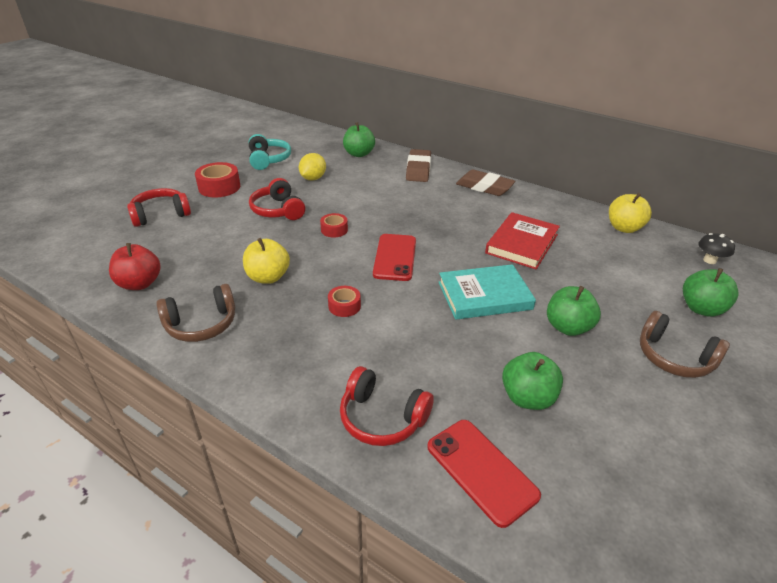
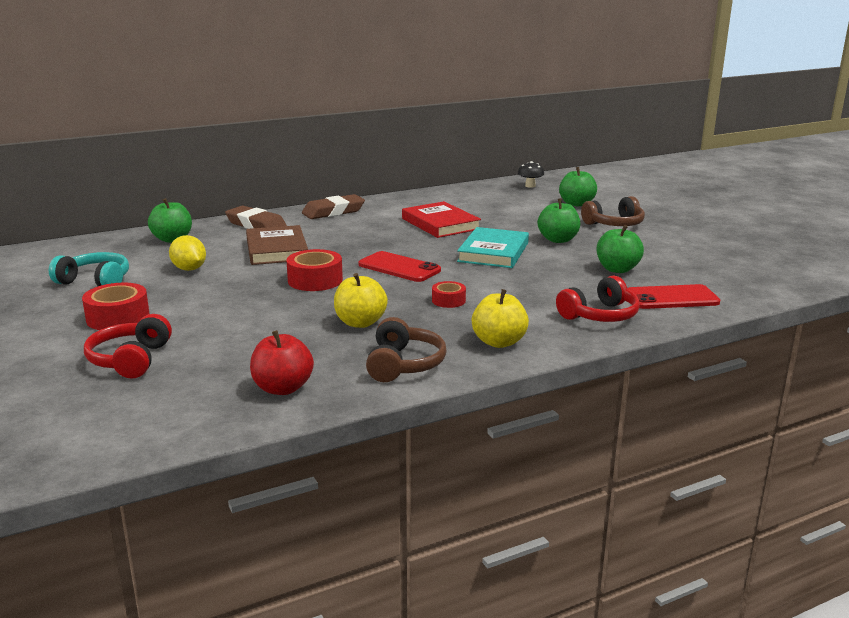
camera: 60 degrees left, 15 degrees down
red headphones [249,178,305,220] -> none
red tape [320,213,348,238] -> red tape [286,249,343,291], size x1.71
yellow apple [609,193,652,233] -> yellow apple moved to [472,289,529,348]
none -> brown book [246,225,308,265]

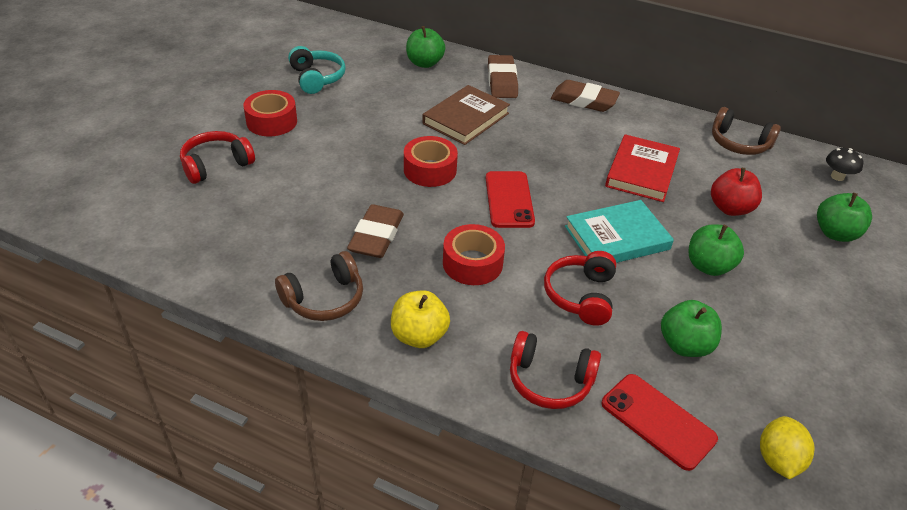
camera: 50 degrees right, 20 degrees up
yellow lemon [169,235,206,271] -> yellow lemon moved to [760,416,814,479]
red apple [250,330,314,395] -> red apple moved to [711,168,762,216]
yellow apple [334,273,388,328] -> brown eraser [347,204,404,258]
red tape [432,281,466,308] -> red tape [443,224,505,285], size x1.71
brown headphones [581,196,645,226] -> brown headphones moved to [712,107,781,155]
none -> red headphones [544,251,616,326]

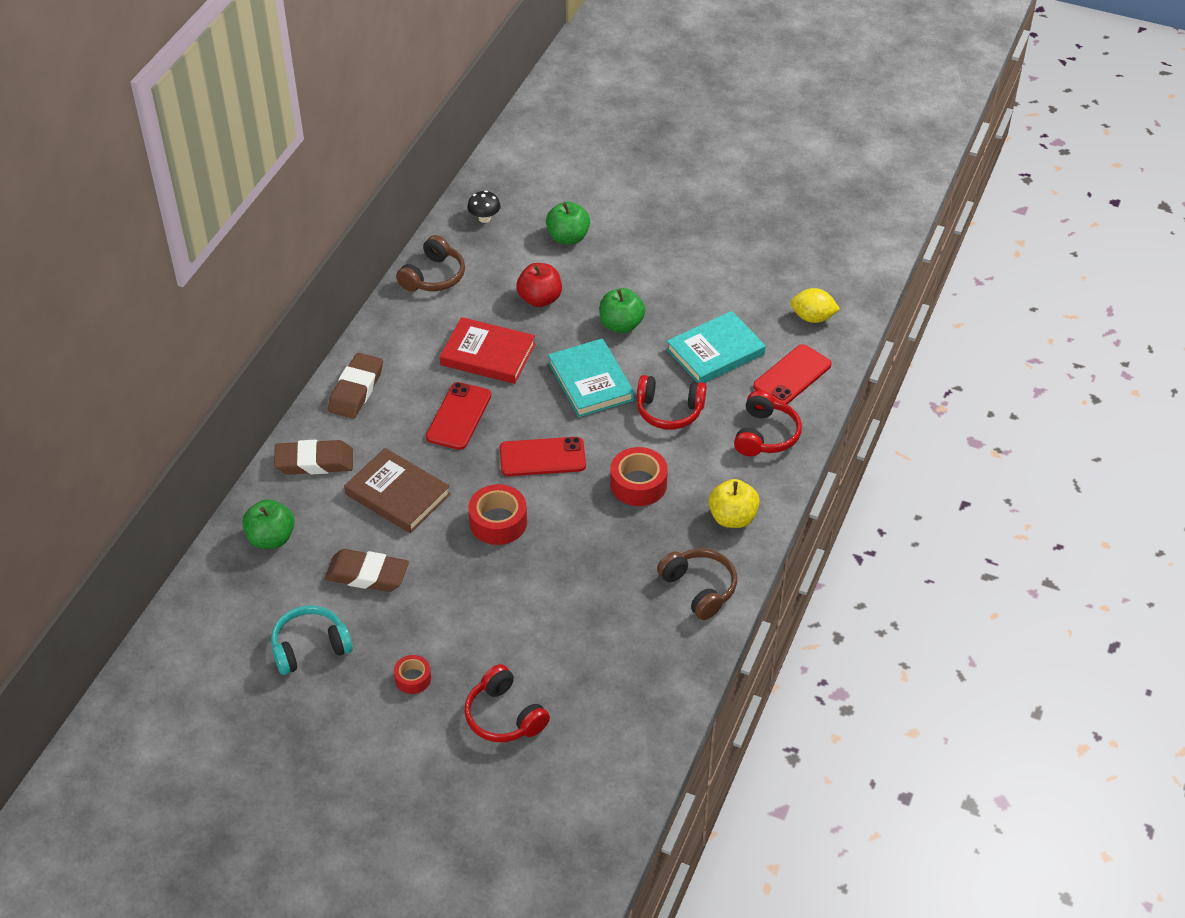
camera: 90 degrees left, 5 degrees up
red tape [243,90,297,137] -> red tape [394,655,431,694], size x0.59
brown eraser [347,204,404,258] -> brown eraser moved to [324,549,409,592]
green apple [661,300,722,357] -> turquoise book [667,311,766,383]
none -> red phone [426,382,491,450]

